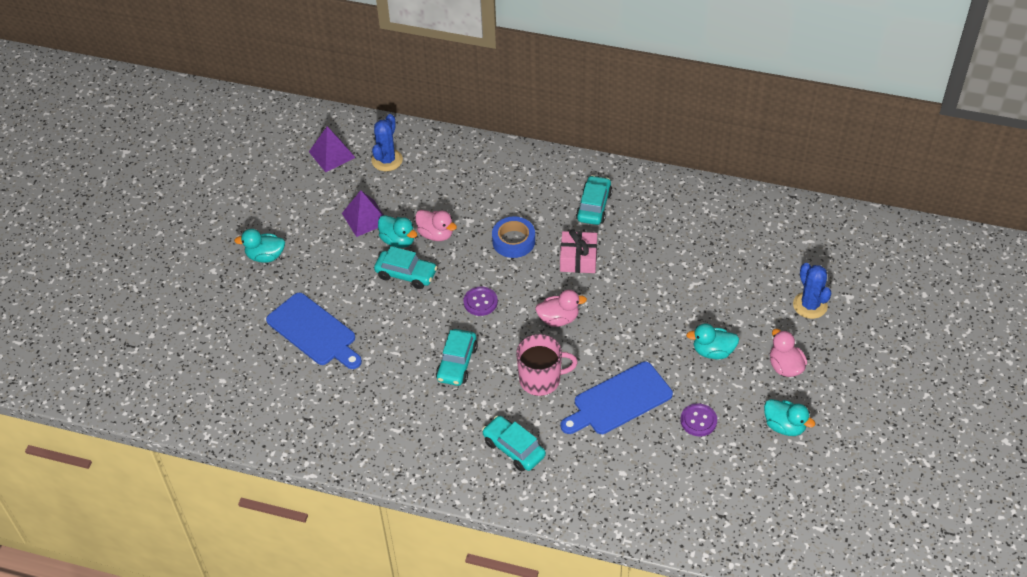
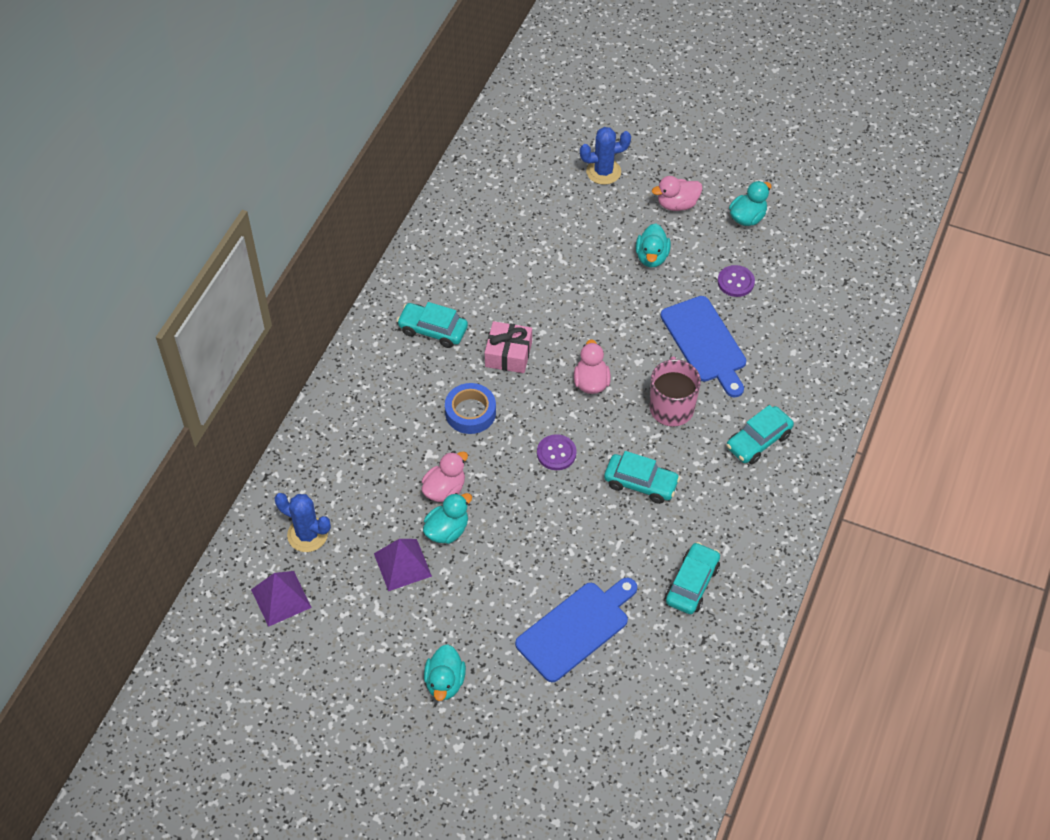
camera: 85 degrees left, 5 degrees up
turquoise car [374,246,437,289] -> turquoise car moved to [665,542,720,614]

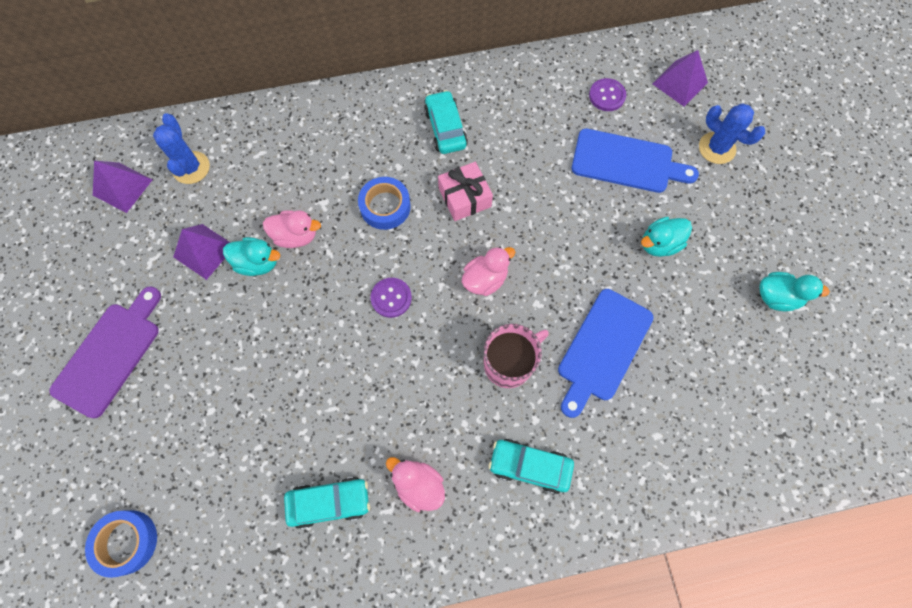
camera: 55 degrees right, 15 degrees up
turquoise duck [424,644,466,701] -> purple cutting board [49,287,161,419]
blue cutting board [515,577,637,682] -> blue cutting board moved to [572,129,699,193]
turquoise car [604,451,680,504] -> none
pink duck [652,176,702,211] -> pink duck moved to [386,457,445,512]
purple button [717,265,755,297] -> purple button moved to [589,78,626,111]
none -> blue tape [85,510,157,578]
none -> purple pyramid [653,50,708,107]

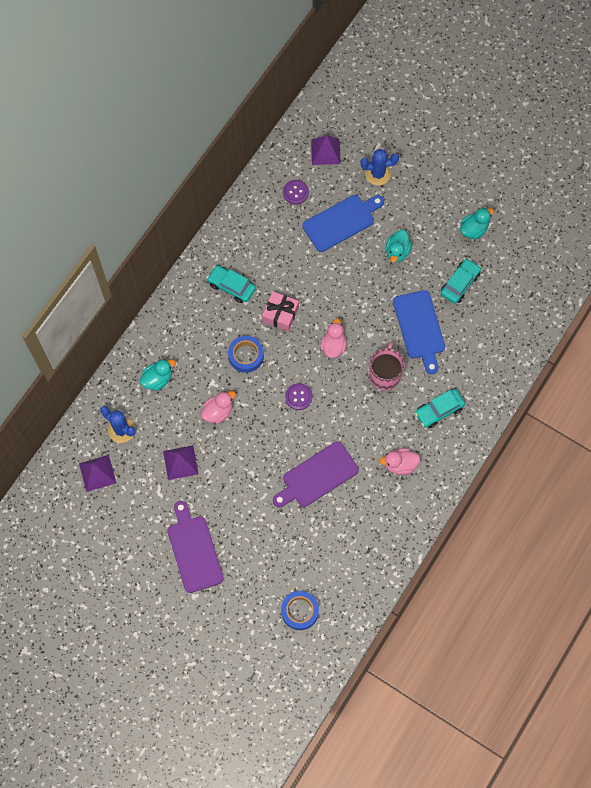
camera: 45 degrees left, 0 degrees up
turquoise duck [223,237,280,276] -> turquoise duck moved to [140,359,175,391]
turquoise car [284,477,370,529] -> turquoise car moved to [441,258,481,304]
none -> purple cutting board [273,441,359,507]

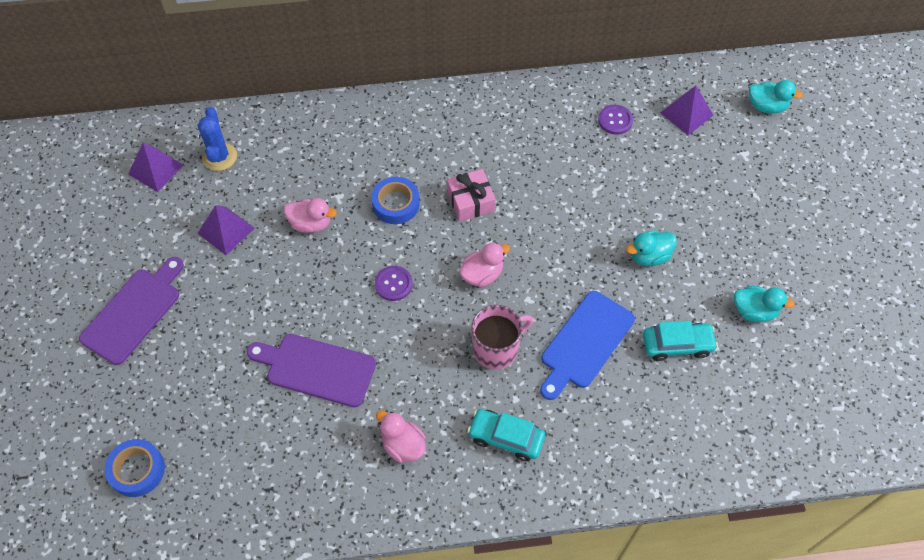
camera: 50 degrees right, 10 degrees down
turquoise duck [140,359,175,391] -> turquoise duck moved to [749,80,803,113]
turquoise car [207,265,256,303] -> none
blue cutting board [303,195,384,252] -> none
blue cactus [360,149,399,185] -> none

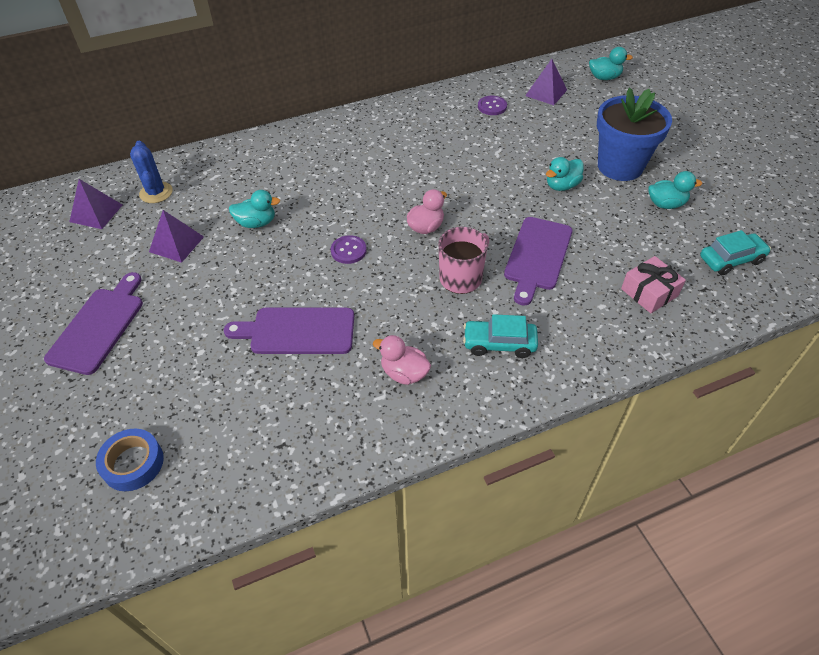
camera: 15 degrees left, 10 degrees down
pink duck [284,198,337,233] -> turquoise duck [229,190,280,228]
blue tape [371,177,420,224] -> none
pink gift [447,169,496,222] -> pink gift moved to [621,256,686,313]
blue cutting board [540,291,635,400] -> purple cutting board [504,217,572,306]
turquoise car [643,321,718,361] -> turquoise car moved to [700,230,771,275]
none -> blue flower pot [597,88,672,181]

